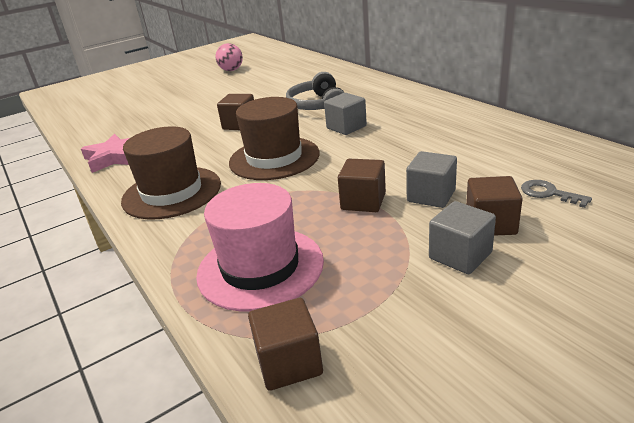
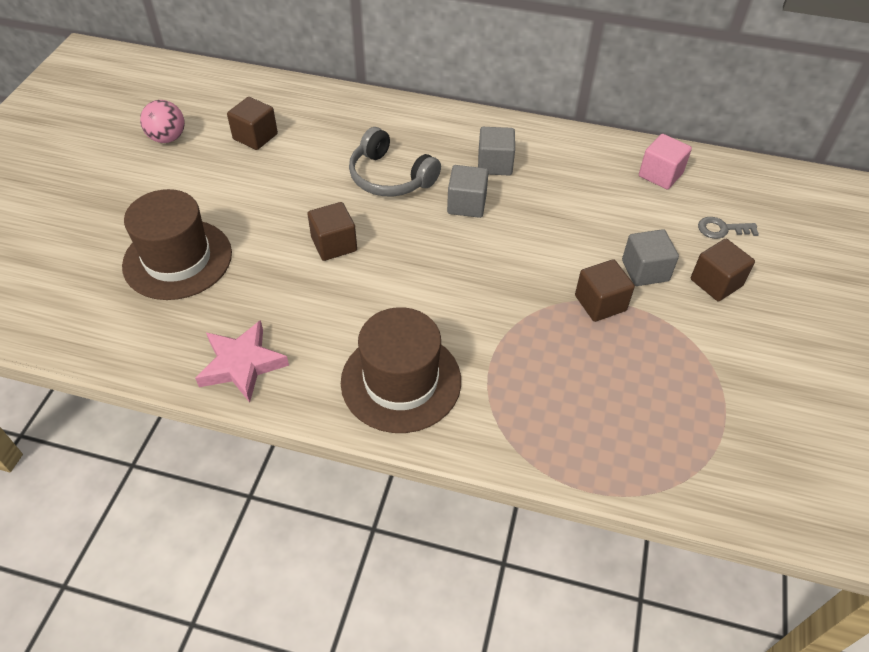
camera: 45 degrees left, 20 degrees up
pink hat [196,183,324,311] -> none
brown hat [229,97,320,180] -> brown hat moved to [122,189,232,300]
brown cube [248,298,323,391] -> brown cube moved to [227,97,278,150]
grey cube [429,201,496,274] -> grey cube moved to [478,127,515,176]
none -> pink cube [639,134,692,190]

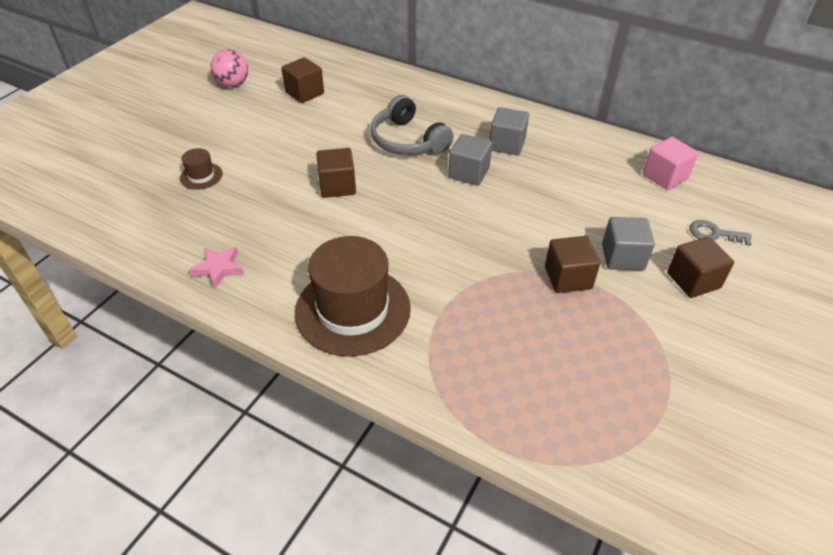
camera: 15 degrees right, 5 degrees down
brown hat [122,189,232,300] -> brown hat [180,148,223,190], size x0.44
pink star [195,320,289,402] -> pink star [189,246,244,289], size x0.64

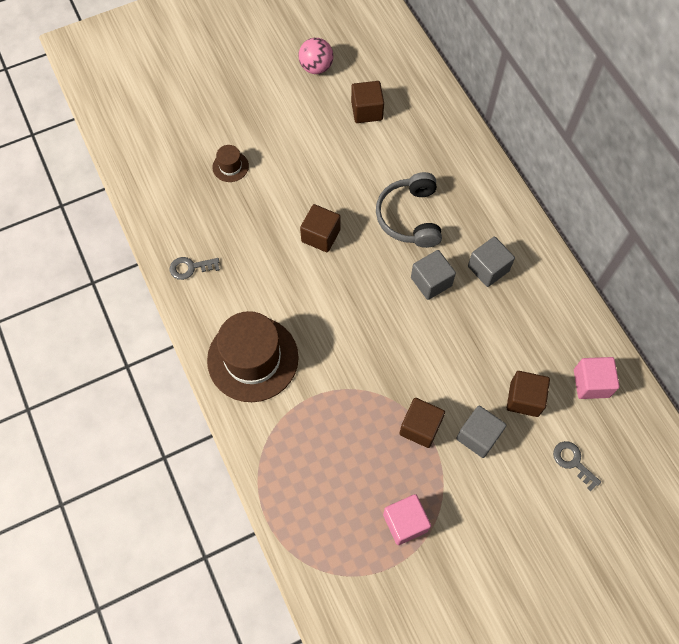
camera: 35 degrees right, 20 degrees up
pink star [189,246,244,289] -> grey key [170,257,220,280]
brown cube [667,237,734,298] -> brown cube moved to [507,371,550,417]
none -> pink cube [383,494,431,545]

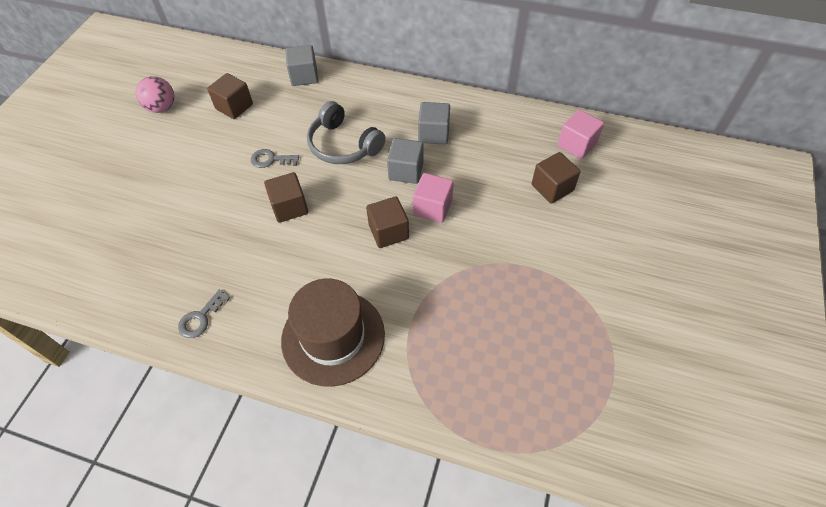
camera: 45 degrees left, 10 degrees down
brown hat [212,145,249,182] -> none
pink cube [383,494,431,545] -> pink cube moved to [413,173,454,223]
brown cube [399,398,445,448] -> brown cube moved to [366,196,409,248]
grey cube [456,406,507,458] -> grey cube moved to [285,45,318,86]
grey key [553,441,601,491] -> grey key moved to [251,149,299,168]

